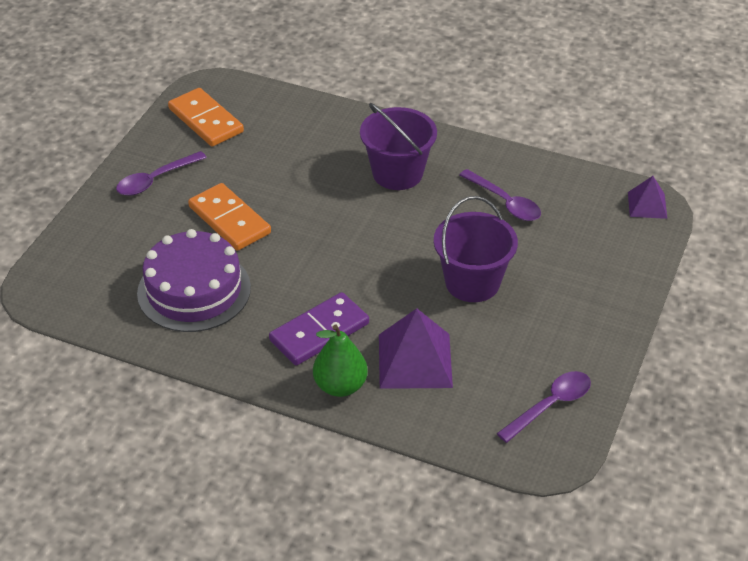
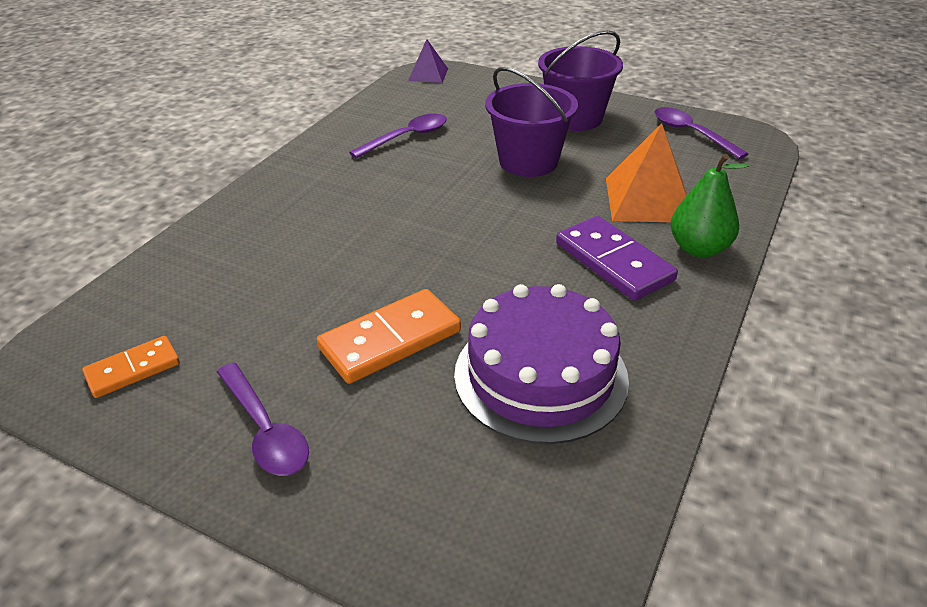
camera: 85 degrees left, 5 degrees down
orange domino [168,88,244,147] -> orange domino [82,336,180,398], size x0.62
purple bucket [360,103,437,190] -> purple bucket moved to [538,30,623,131]
purple pyramid [379,308,453,389] -> orange pyramid [606,123,687,222]

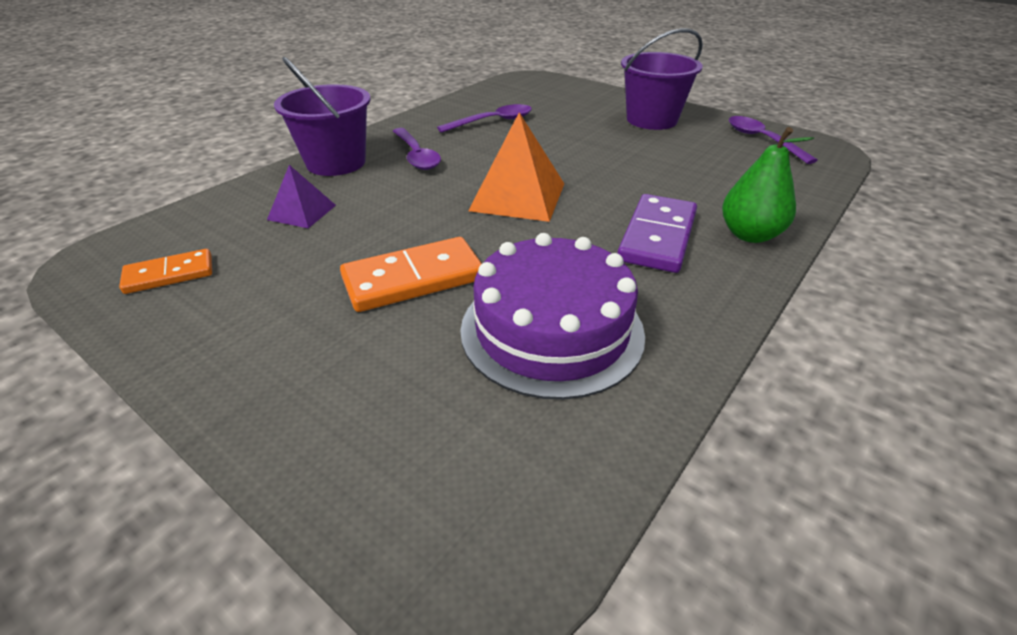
camera: 10 degrees right, 0 degrees up
purple spoon [217,363,309,476] -> purple spoon moved to [393,128,441,170]
purple pyramid [408,39,448,83] -> purple pyramid moved to [267,165,336,228]
purple bucket [485,67,578,177] -> purple bucket moved to [274,57,371,176]
purple domino [556,216,678,301] -> purple domino turned 45 degrees clockwise [618,194,697,273]
orange pyramid [606,123,687,222] -> orange pyramid moved to [468,112,564,222]

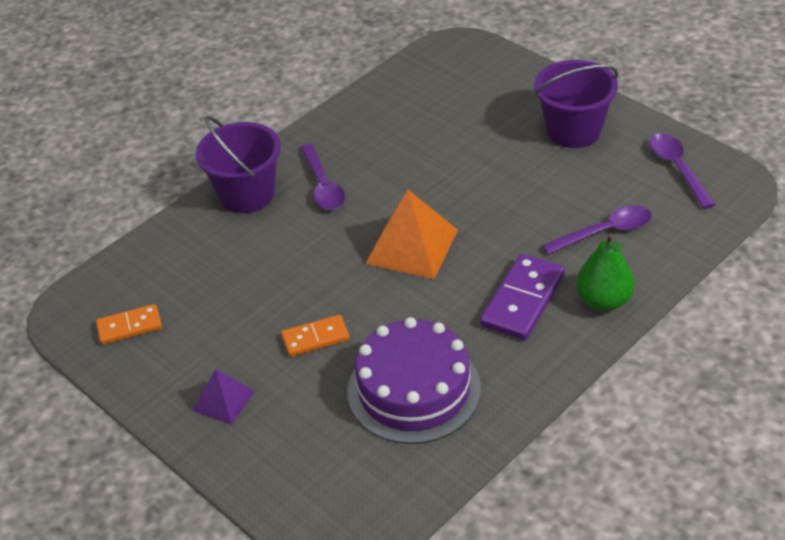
camera: 10 degrees right, 5 degrees up
purple pyramid [267,165,336,228] -> purple pyramid moved to [192,369,255,425]
orange domino [340,237,482,312] -> orange domino [281,315,350,357], size x0.62
purple spoon [437,104,532,133] -> purple spoon moved to [542,205,652,255]

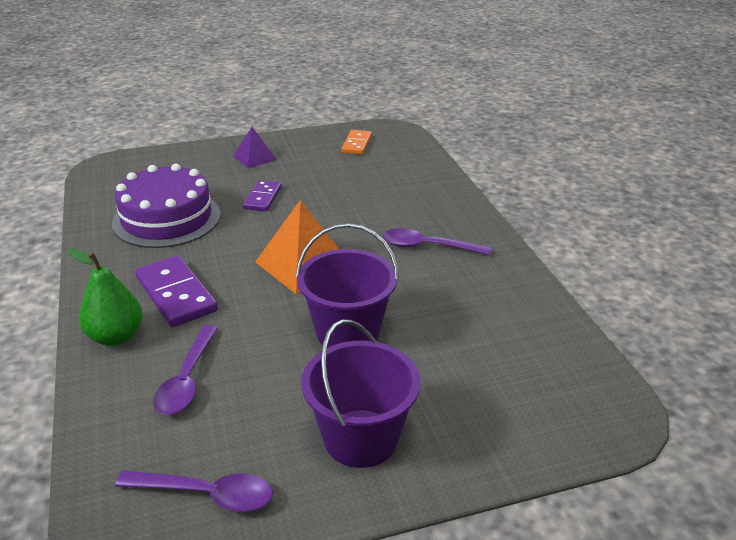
camera: 115 degrees right, 10 degrees down
purple bucket [196,116,281,213] -> purple bucket moved to [296,223,399,348]
orange domino [281,315,350,357] -> purple domino [243,180,282,211]

